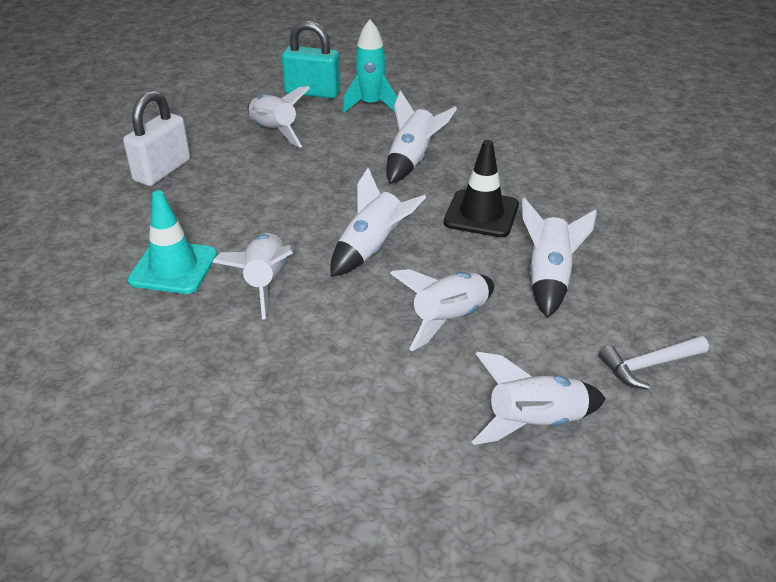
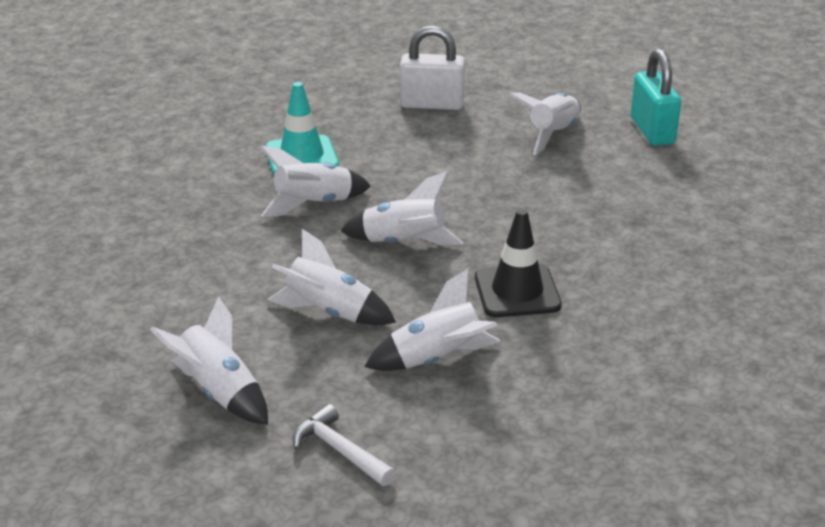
camera: 65 degrees right, 5 degrees down
turquoise rocket [342,20,397,113] -> none
white rocket [386,90,457,184] -> none

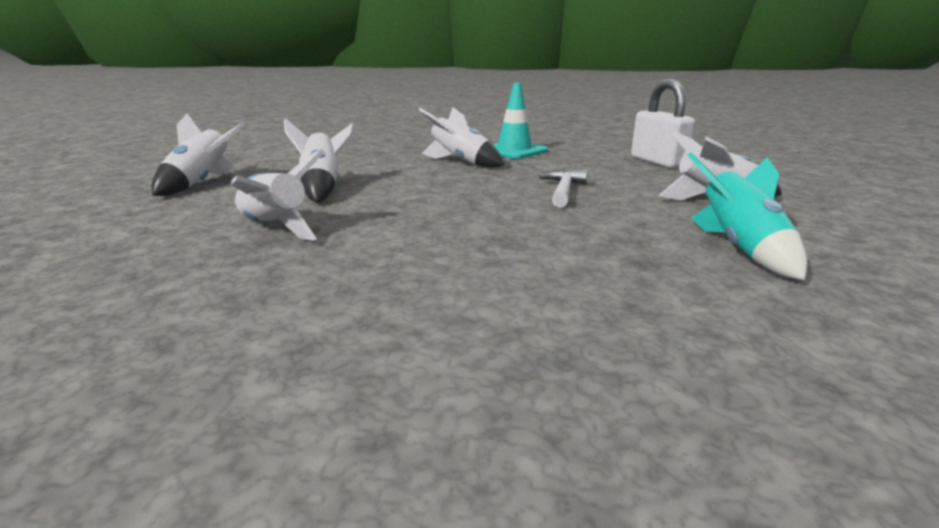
camera: 60 degrees right, 10 degrees down
white hammer [293,404,395,486] -> white hammer moved to [539,170,588,207]
white rocket [340,171,464,246] -> none
black traffic cone [475,209,562,317] -> none
turquoise padlock [631,48,681,146] -> none
none -> turquoise rocket [688,152,807,280]

